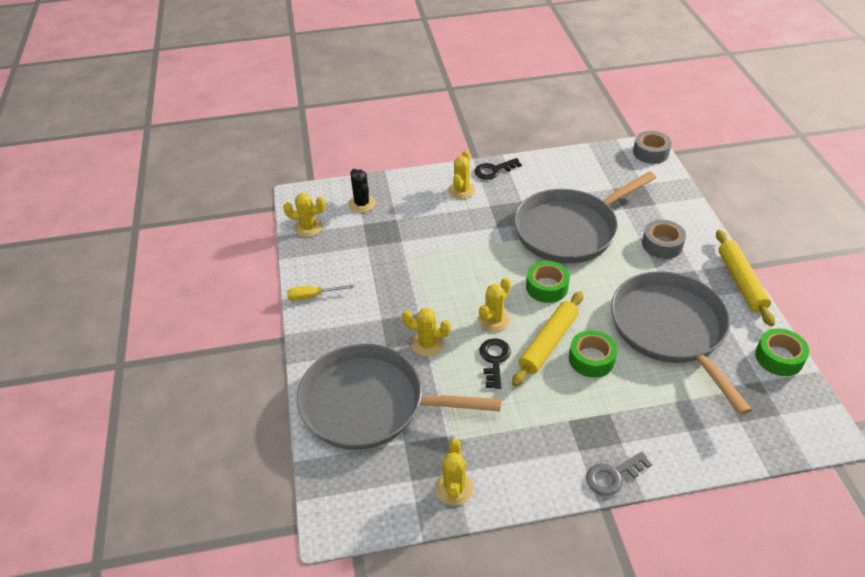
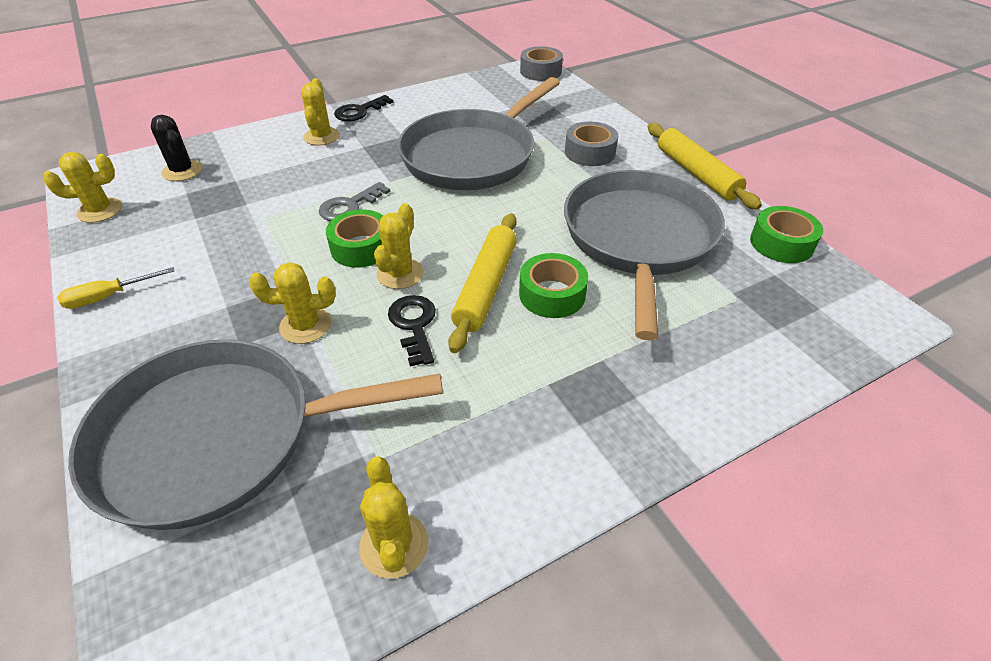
camera: 20 degrees left, 0 degrees up
green tape [526,261,570,303] -> green tape moved to [326,210,384,268]
grey key [586,452,652,496] -> grey key moved to [319,182,390,221]
grey pan [611,271,752,415] -> grey pan turned 45 degrees clockwise [564,170,725,340]

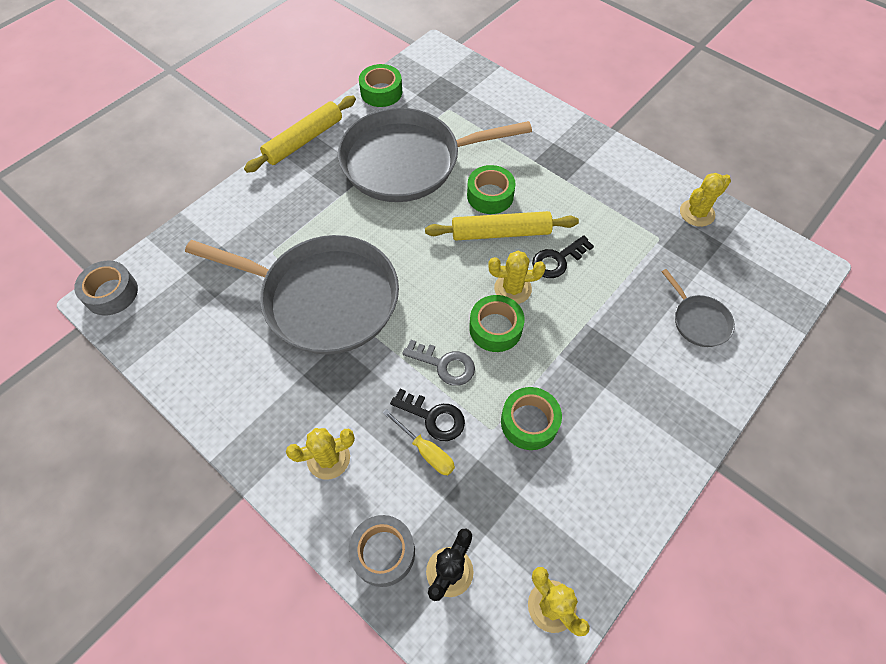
camera: 110 degrees left, 15 degrees up
yellow screwdriver [57,267,174,309] -> yellow screwdriver moved to [383,409,455,475]
grey pan [68,339,443,530] -> grey pan [661,269,735,347], size x0.42
yellow cactus [249,262,336,344] -> none
black key [334,95,394,122] -> black key moved to [390,389,465,441]
grey tape [565,122,618,166] -> grey tape moved to [348,515,415,587]
none -> green tape [501,387,562,450]

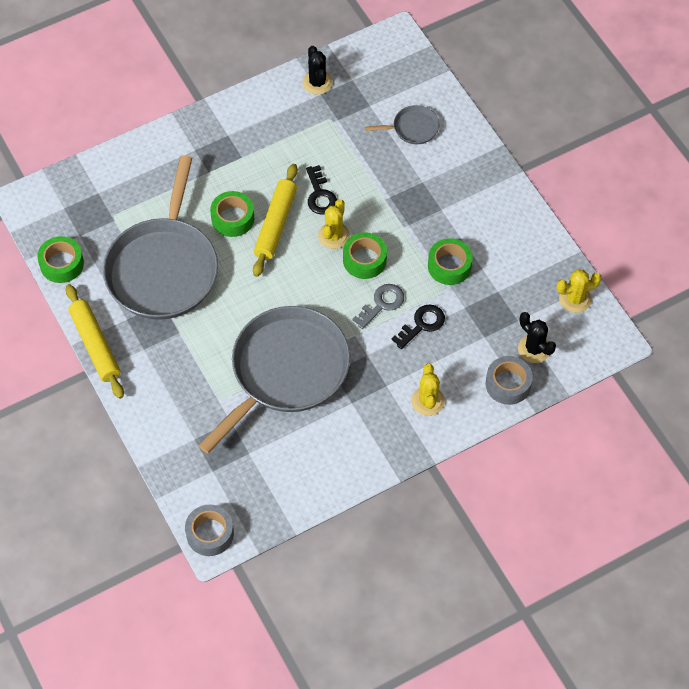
camera: 70 degrees left, 0 degrees up
yellow screwdriver [383,409,455,475] -> none
yellow cactus [680,173,731,227] -> black cactus [302,46,333,95]

